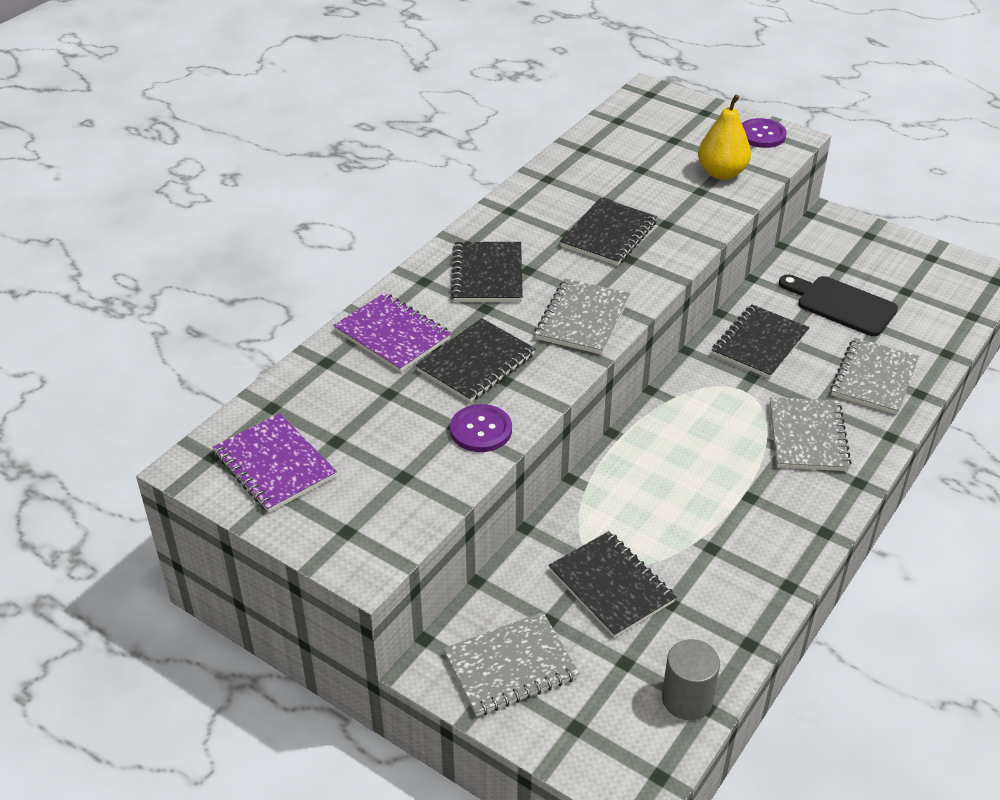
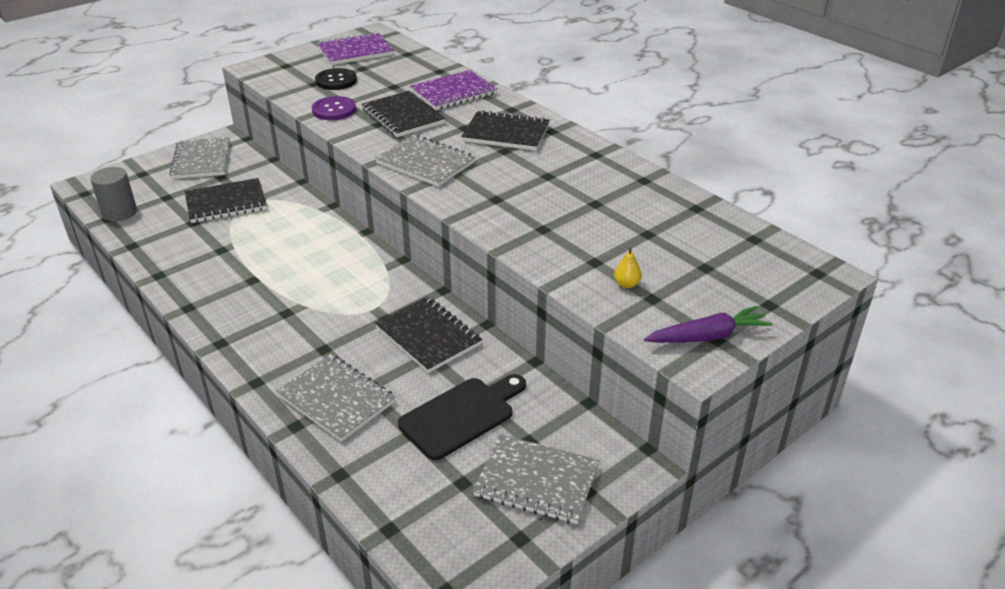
camera: 105 degrees right, 5 degrees down
black notebook [560,198,657,266] -> none
yellow pear [698,94,751,180] -> yellow pear [614,247,642,288], size x0.44
purple button [742,118,787,148] -> purple carrot [644,306,772,343]
grey notebook [770,397,852,471] -> grey notebook moved to [473,434,599,524]
none -> black button [315,68,357,90]

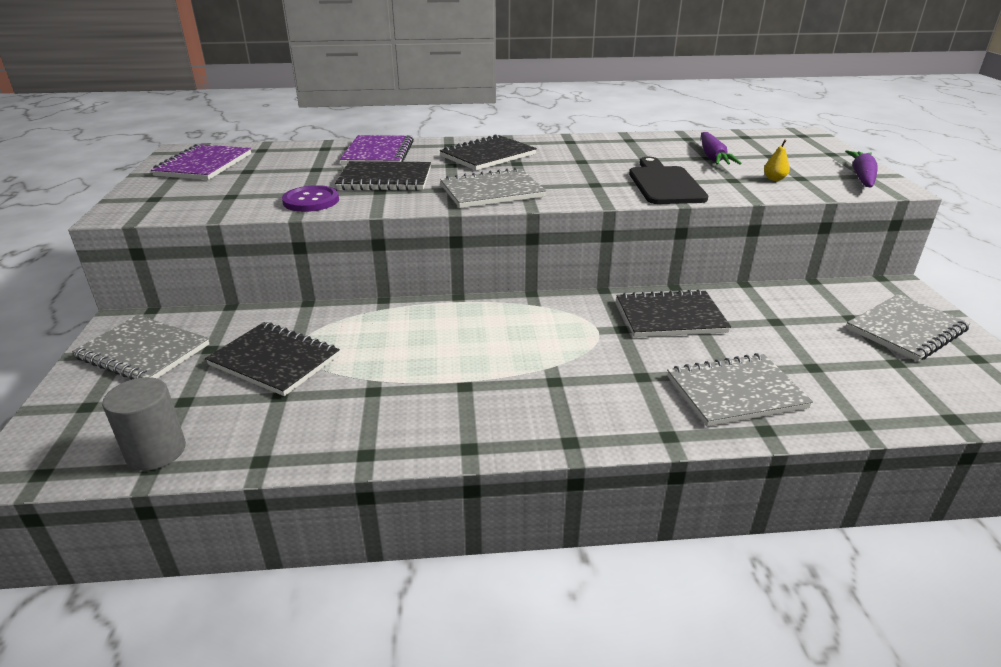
camera: 55 degrees left, 5 degrees down
black notebook [185,178,267,223] -> black notebook turned 75 degrees counterclockwise [205,322,340,396]
black button [315,68,357,90] -> none
black cutting board [398,374,526,460] -> black cutting board moved to [629,157,708,204]
none -> purple carrot [701,132,742,165]

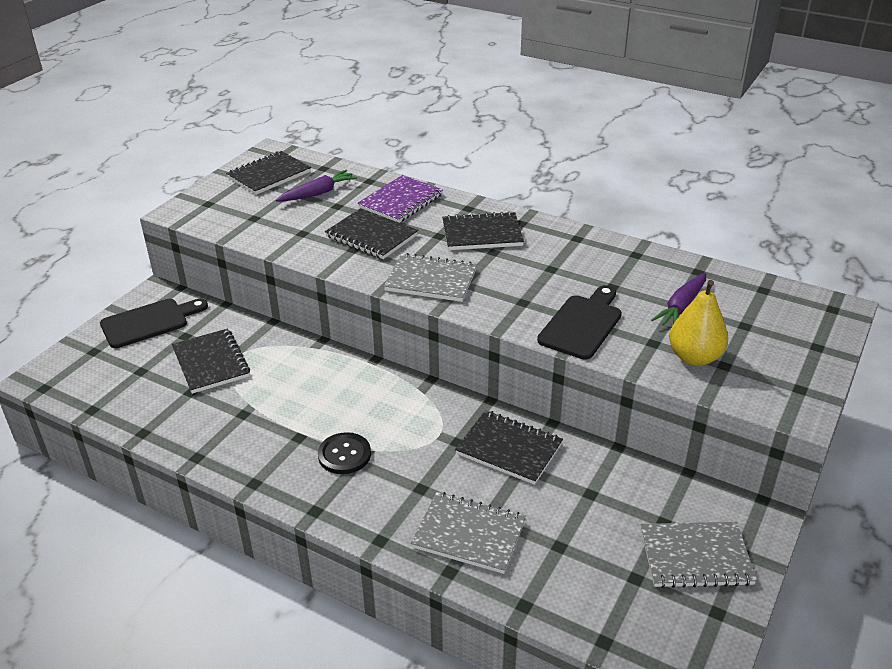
camera: 35 degrees right, 5 degrees up
grey notebook [72,315,209,380] -> black cutting board [100,299,208,348]
grey cylinder [102,377,186,471] -> none
purple notebook [151,144,251,180] -> black notebook [226,151,311,195]
purple button [282,185,339,212] -> none
yellow pear [764,139,790,181] -> yellow pear [669,280,728,366], size x2.25
purple carrot [845,150,878,188] -> purple carrot moved to [276,170,358,201]
none -> black button [318,432,371,474]

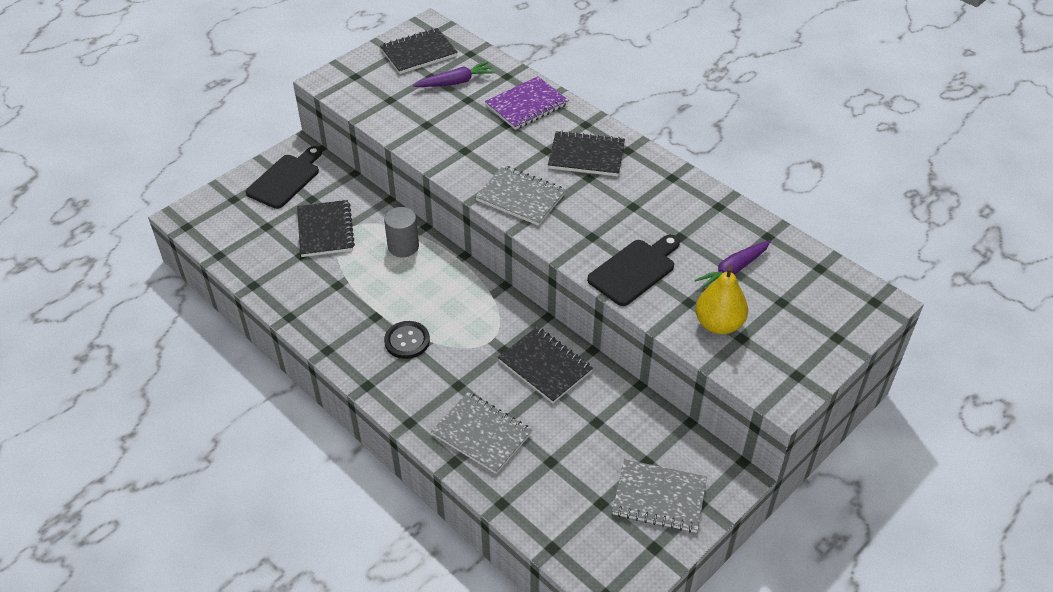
camera: 15 degrees right, 10 degrees up
black cutting board [100,299,208,348] -> black cutting board turned 45 degrees counterclockwise [246,146,322,209]
black notebook [325,208,418,259] -> none
none -> grey cylinder [384,207,419,257]

